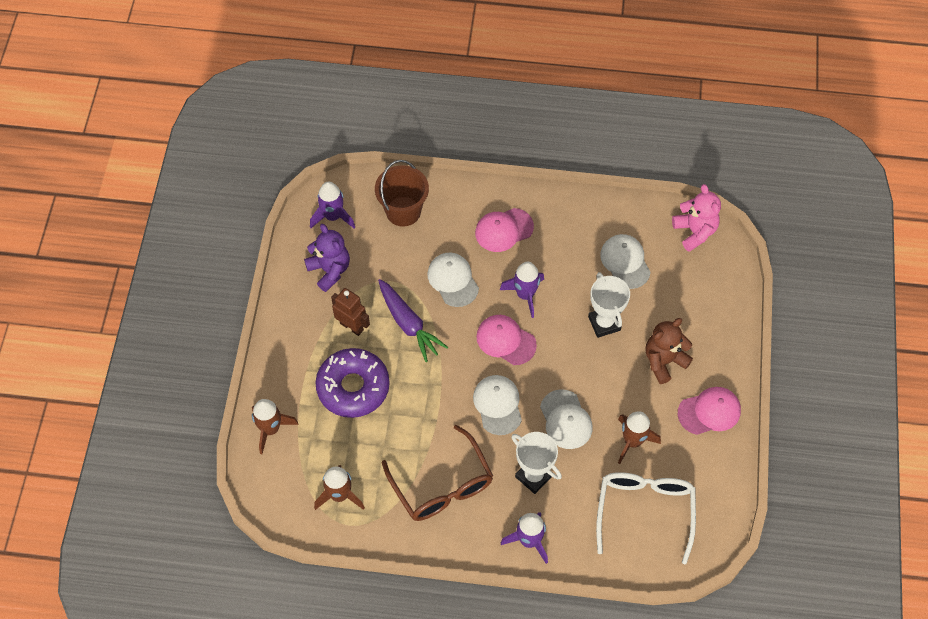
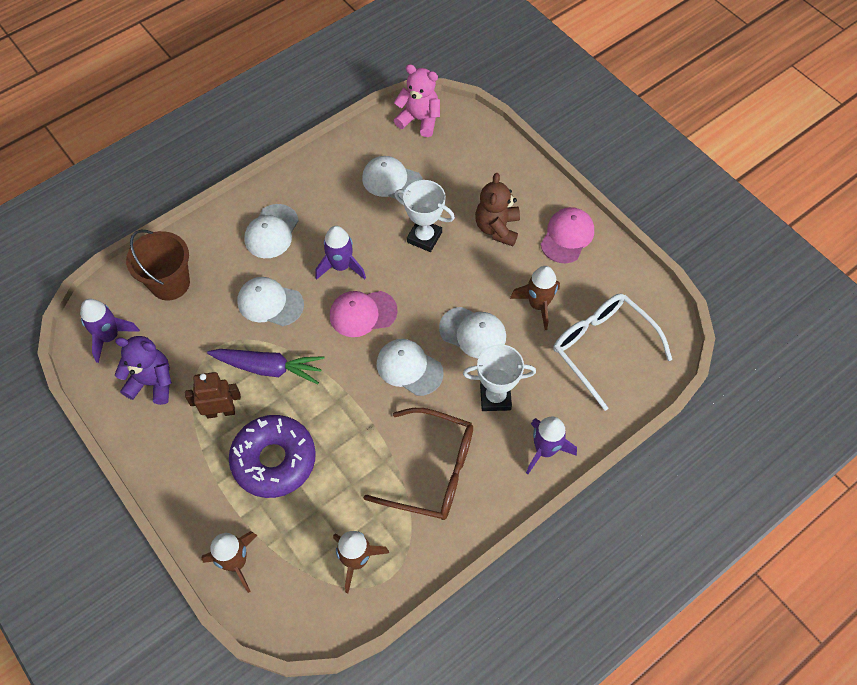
camera: 45 degrees left, 0 degrees up
pink cap [475,208,534,252] -> white cap [244,204,299,258]

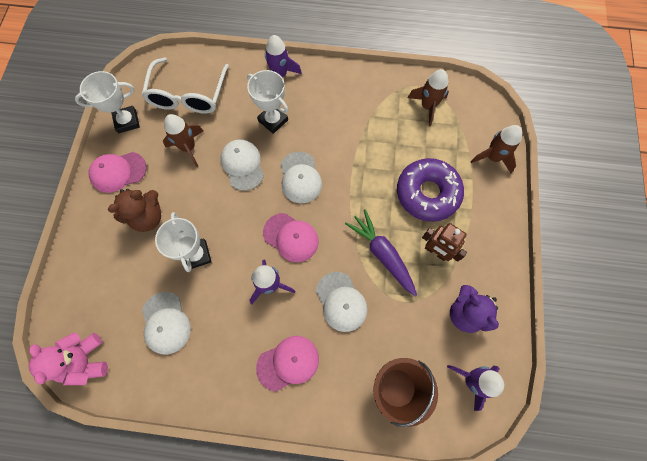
camera: 135 degrees left, 10 degrees up
white cap [244,204,299,258] -> pink cap [256,336,319,391]
brown glasses [363,408,473,520] -> none
none -> white trophy [75,71,140,133]

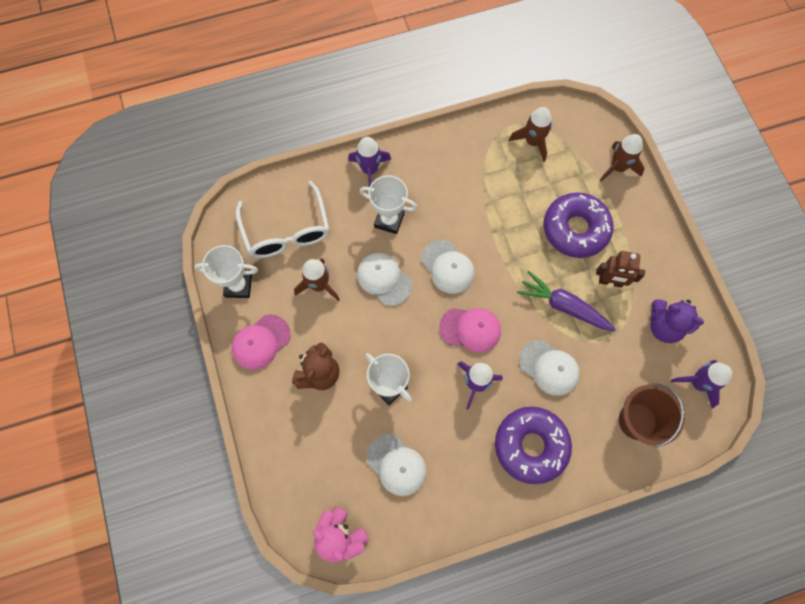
camera: 25 degrees left, 0 degrees up
white trophy [75,71,140,133] -> white trophy turned 45 degrees clockwise [194,245,258,298]
pink cap [256,336,319,391] -> purple donut [495,407,572,484]

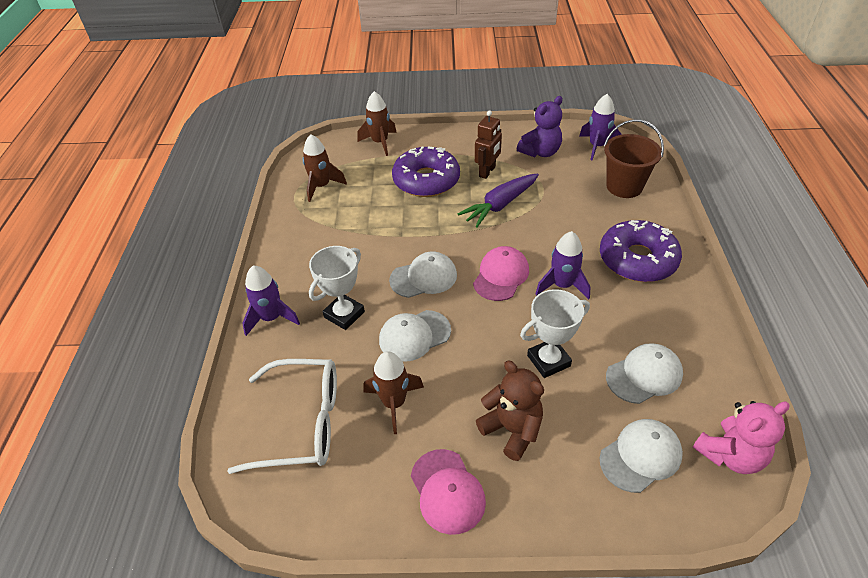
camera: 70 degrees left, 25 degrees down
white trophy [194,245,258,298] -> none
white cap [519,340,580,396] -> white cap moved to [600,419,683,493]

